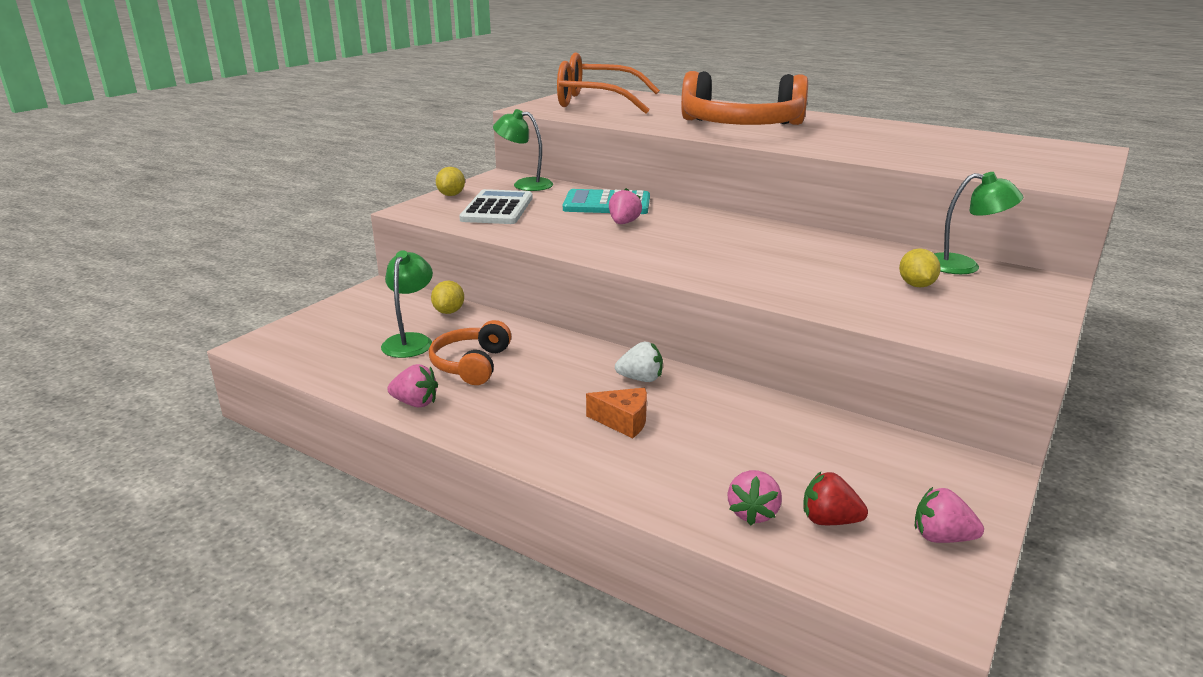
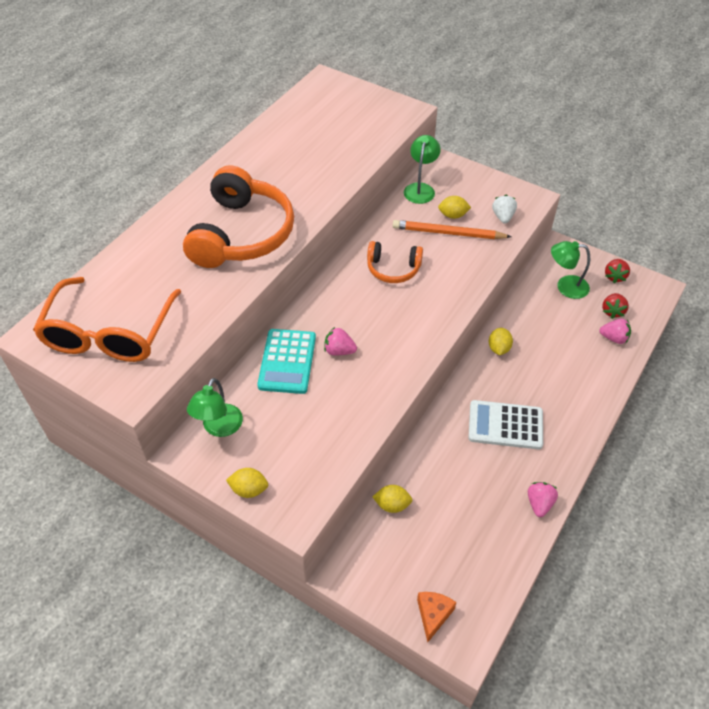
camera: 90 degrees left, 25 degrees up
green lamp [381,250,433,358] -> green lamp moved to [551,241,590,299]
orange headphones [429,320,511,385] -> orange headphones moved to [367,241,423,283]
white calculator [459,189,533,224] -> white calculator moved to [468,400,543,449]
orange cheese [586,388,647,438] -> orange cheese moved to [417,592,457,642]
white strawberry [615,341,663,382] -> white strawberry moved to [492,195,517,224]
pink strawberry [915,487,984,543] -> red strawberry [605,259,630,283]
none -> orange pencil [393,220,512,239]
none -> yellow lemon [489,328,513,355]

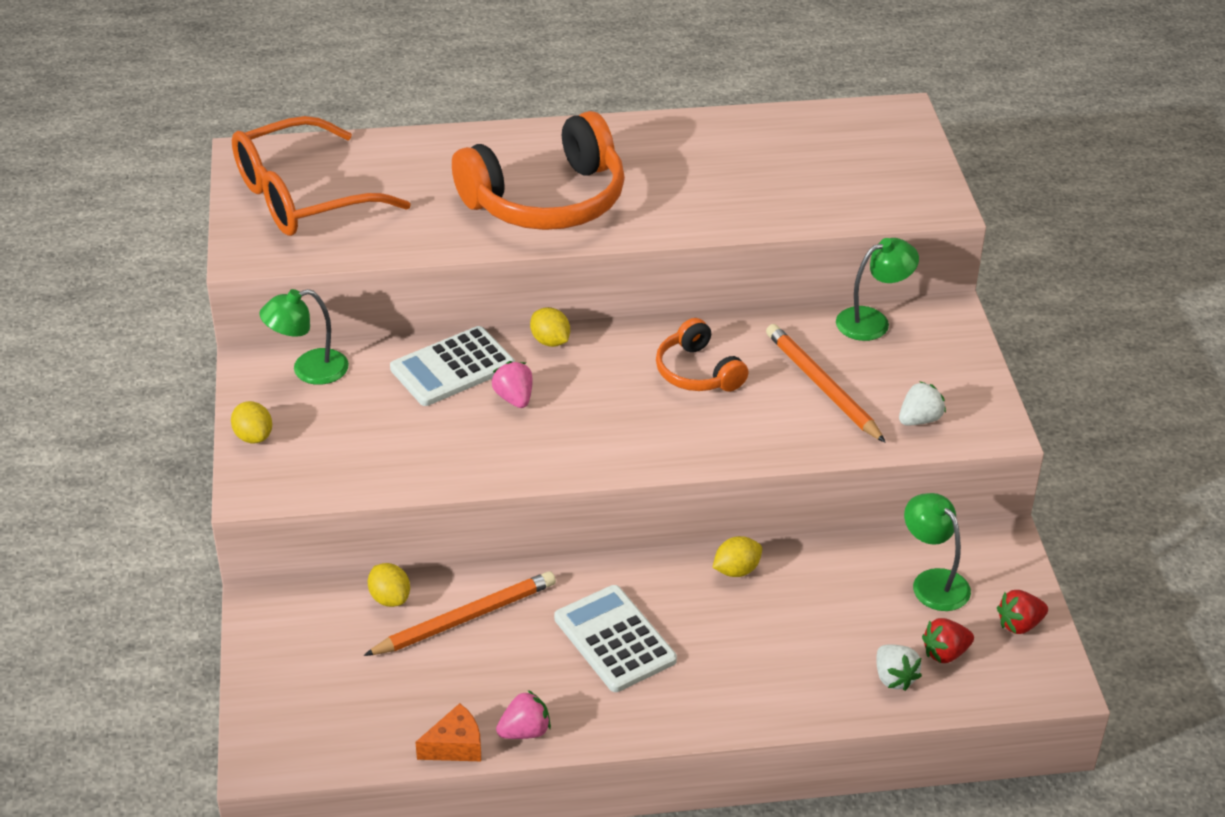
camera: 50 degrees right, 10 degrees down
turquoise calculator [257,329,316,394] -> white calculator [390,326,515,406]
orange cheese [417,592,457,642] -> orange cheese moved to [415,703,481,761]
yellow lemon [438,196,471,219] -> yellow lemon moved to [530,307,570,347]
pink strawberry [599,319,631,344] -> white strawberry [876,644,922,691]
none -> orange pencil [364,571,556,656]

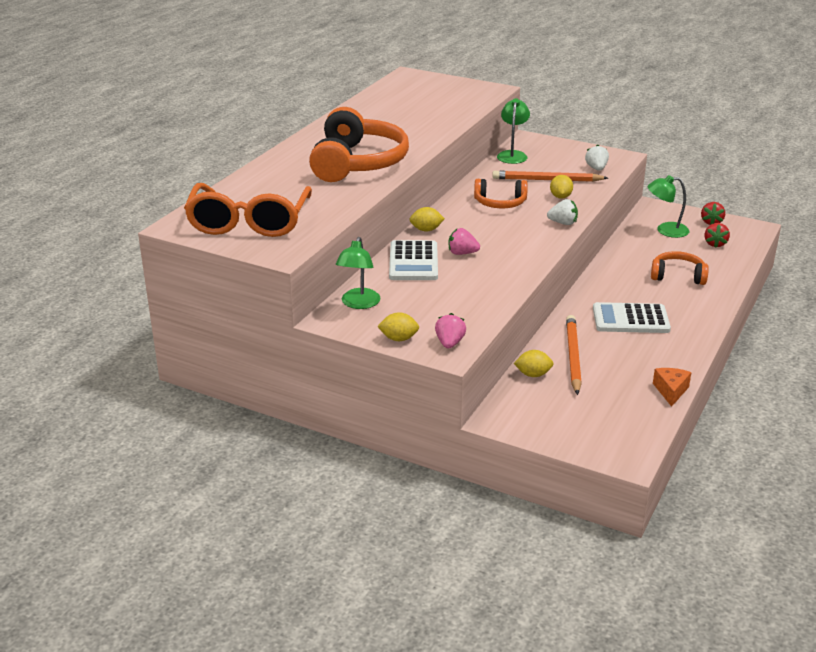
camera: 55 degrees left, 10 degrees down
pink strawberry [496,690,551,739] -> pink strawberry moved to [435,313,466,349]
yellow lemon [712,536,762,577] -> yellow lemon moved to [550,175,573,199]
white strawberry [876,644,922,691] -> white strawberry moved to [547,199,578,225]
none -> orange headphones [651,251,709,285]

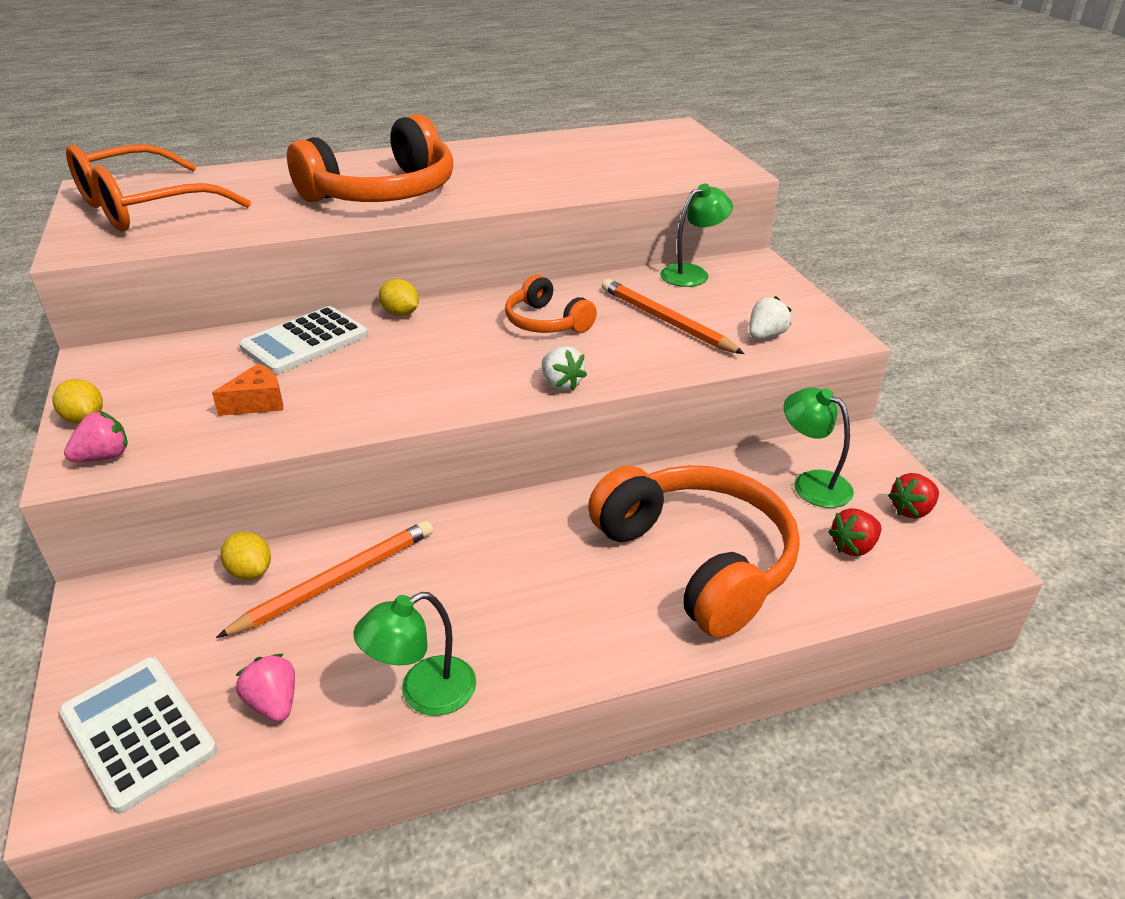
camera: 45 degrees right, 5 degrees up
green lamp [336,237,380,309] -> green lamp moved to [353,592,476,716]
pink strawberry [449,228,480,255] -> pink strawberry moved to [235,654,295,722]
yellow lemon [550,175,573,199] -> none
white calculator [593,302,671,333] -> white calculator moved to [59,657,217,814]
orange headphones [651,251,709,285] -> orange headphones [588,465,800,638], size x1.89
orange cheese [653,368,692,407] -> orange cheese moved to [212,363,283,416]

